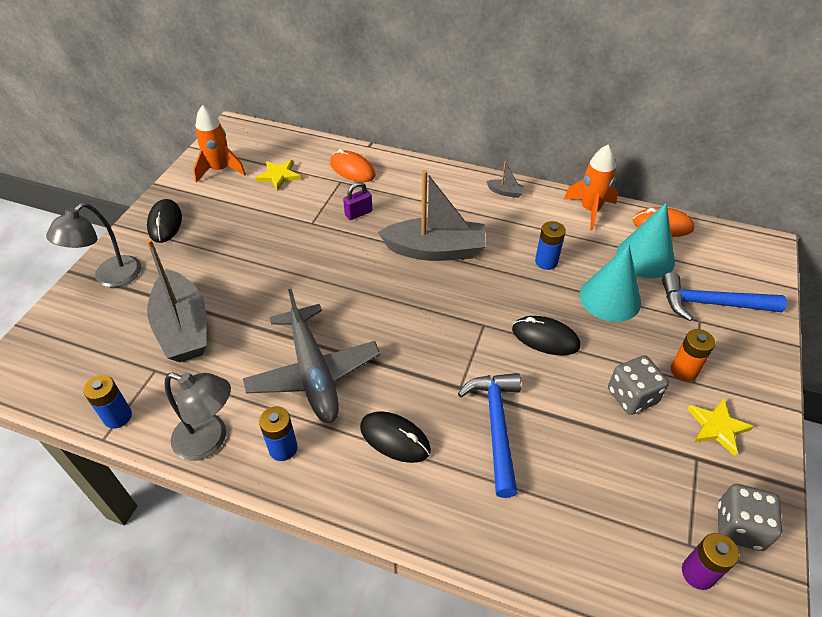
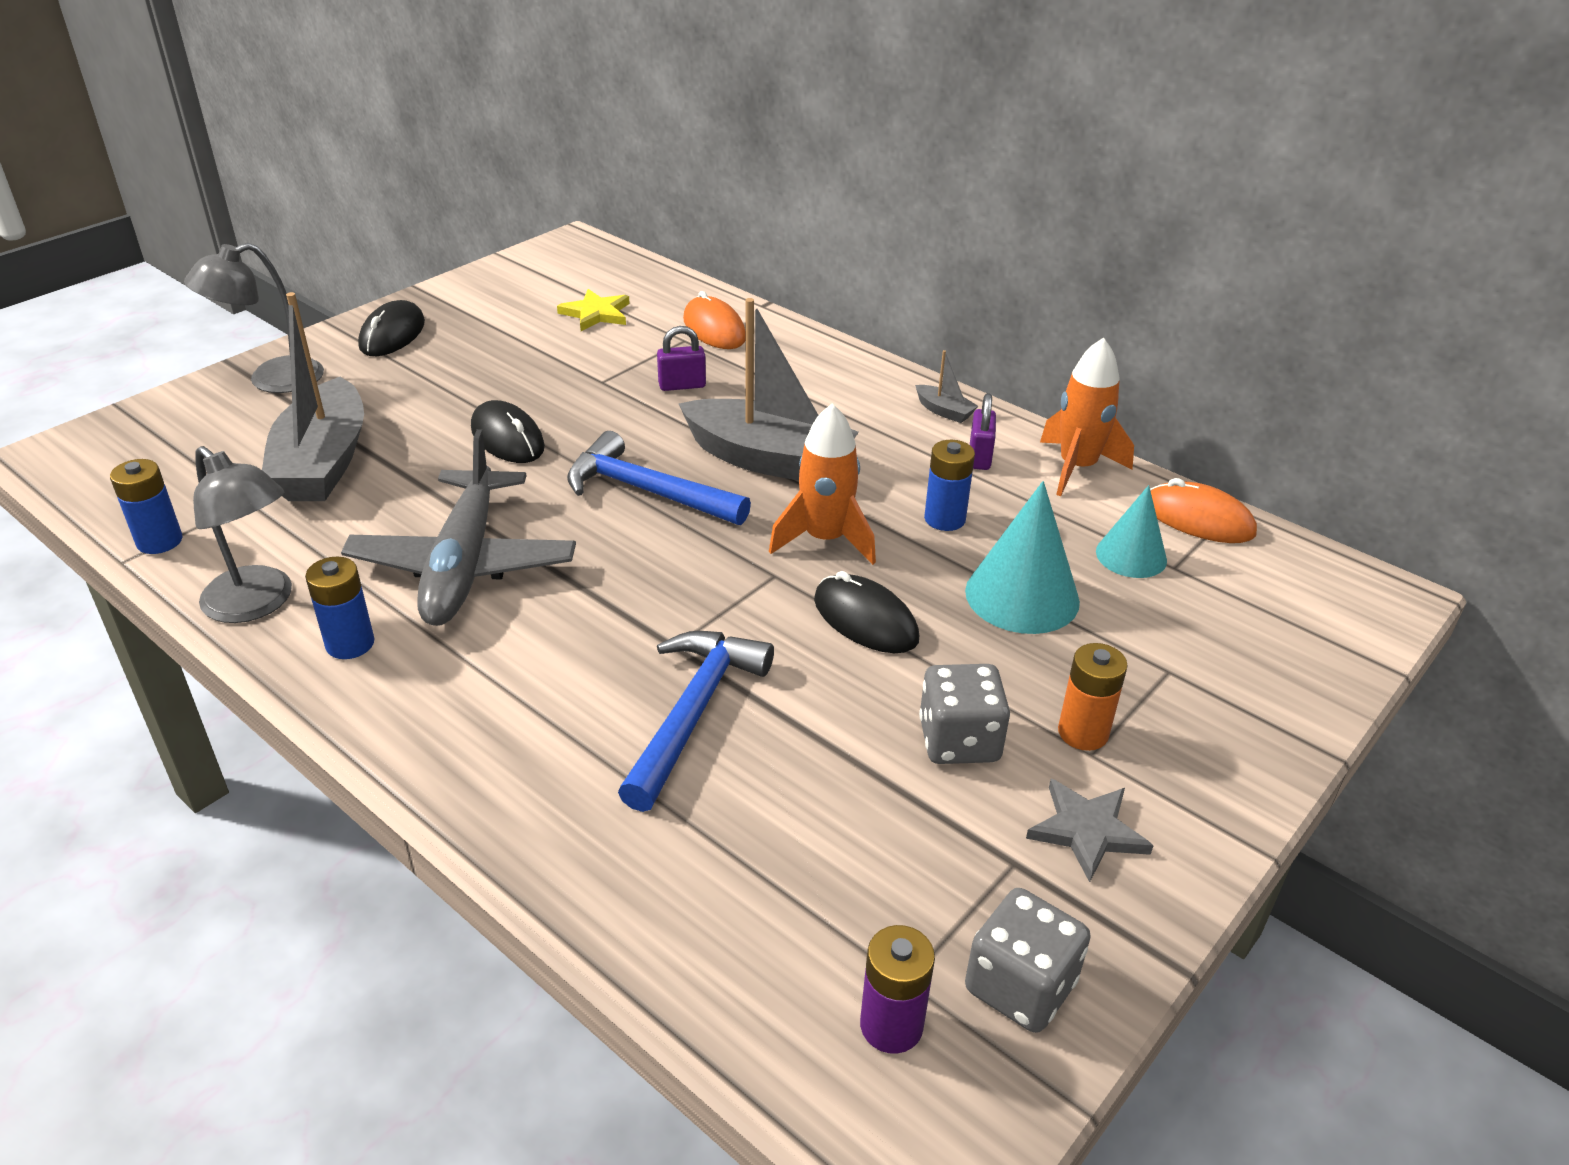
camera: 20 degrees right, 10 degrees down
orange rocket [193,105,246,183] -> orange rocket moved to [769,403,876,565]
black mouse [360,411,431,463] -> black mouse moved to [471,400,545,463]
turquoise cone [616,203,675,278] -> turquoise cone [1096,485,1167,578], size x0.64
blue hammer [662,272,787,321] -> blue hammer moved to [567,431,751,525]
yellow star [687,399,754,456] -> grey star [1026,779,1154,882]
none -> purple padlock [970,393,996,470]

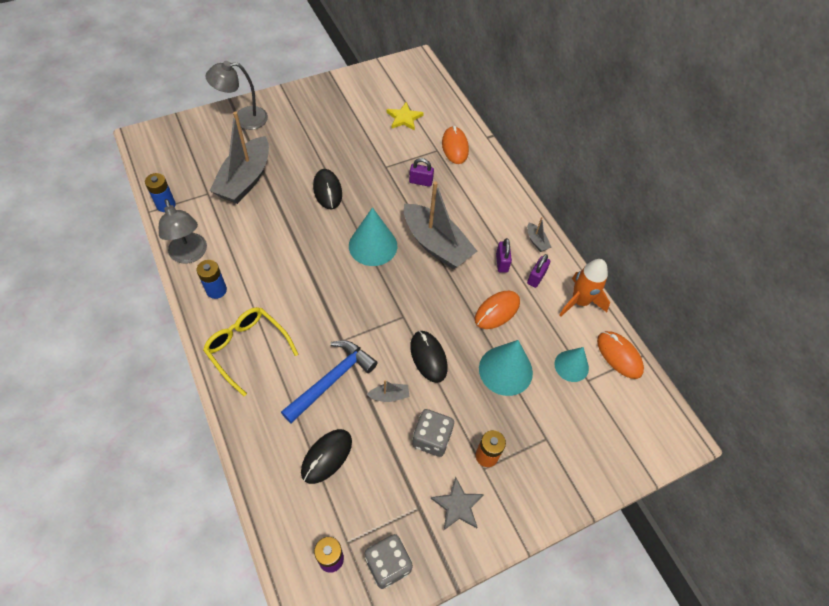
camera: 20 degrees right, 20 degrees up
grey plane [341,429,576,626] -> none
black mouse [358,300,425,356] -> black mouse moved to [301,429,352,484]
blue hammer [567,431,751,525] -> turquoise cone [349,207,397,266]
orange rocket [769,403,876,565] -> none
blue battery [924,440,975,531] -> orange mouse [475,291,520,329]
none -> yellow glasses [203,307,298,396]
none -> grey boat [367,380,410,402]
none -> purple padlock [496,238,512,273]

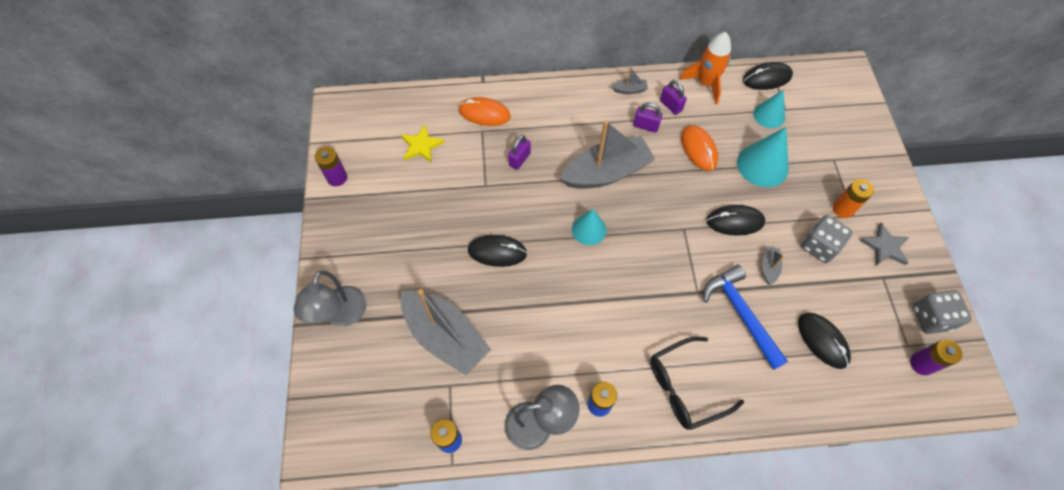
camera: 65 degrees left, 5 degrees up
yellow glasses [203,307,298,396] -> black glasses [650,337,744,430]
turquoise cone [349,207,397,266] -> turquoise cone [572,209,606,245], size x0.64
orange mouse [597,331,644,379] -> black mouse [743,62,793,90]
none -> purple battery [315,147,347,186]

